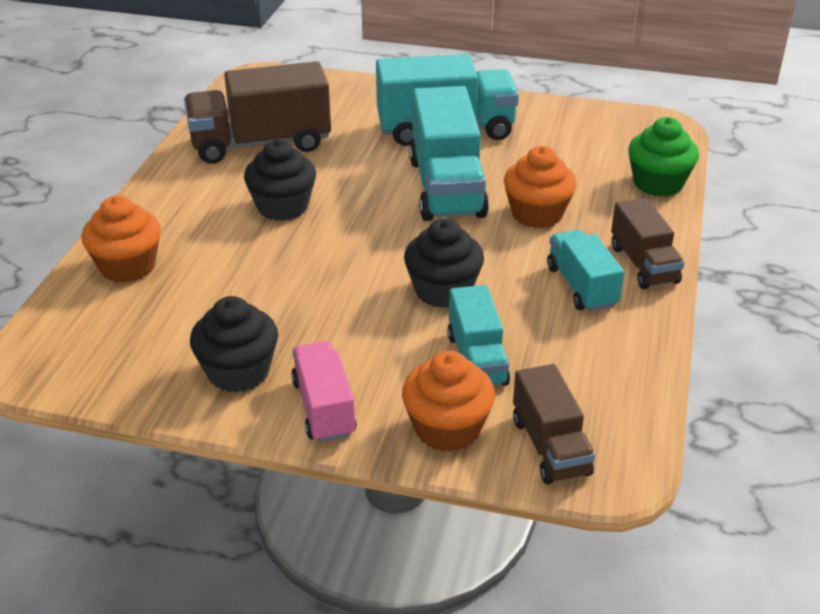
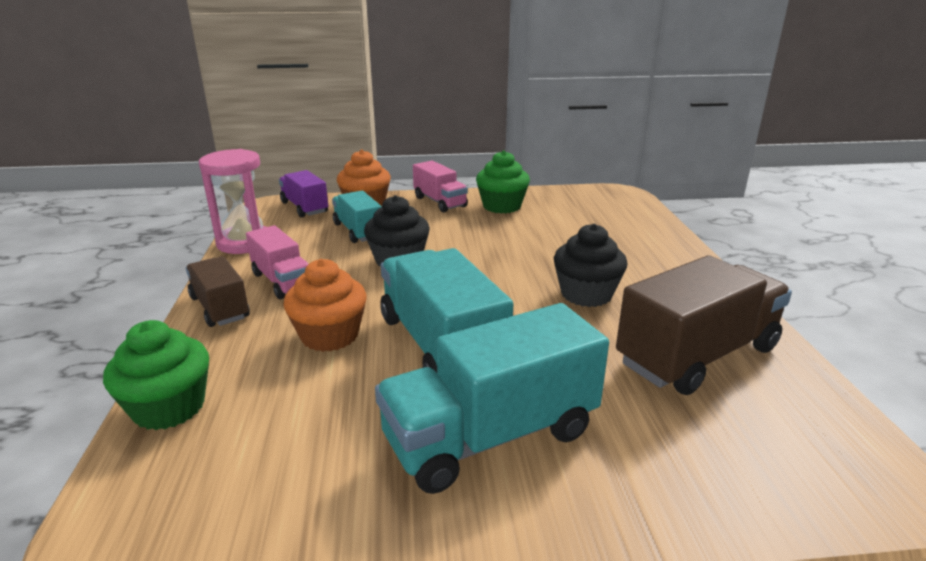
camera: 160 degrees right, 10 degrees down
orange cupcake [82,196,161,283] -> none
black cupcake [190,296,278,393] -> green cupcake [476,150,530,213]
brown truck [513,364,595,484] -> purple truck [279,170,328,217]
turquoise truck [547,229,624,312] -> pink truck [246,225,308,299]
none -> pink hourglass [199,149,266,254]

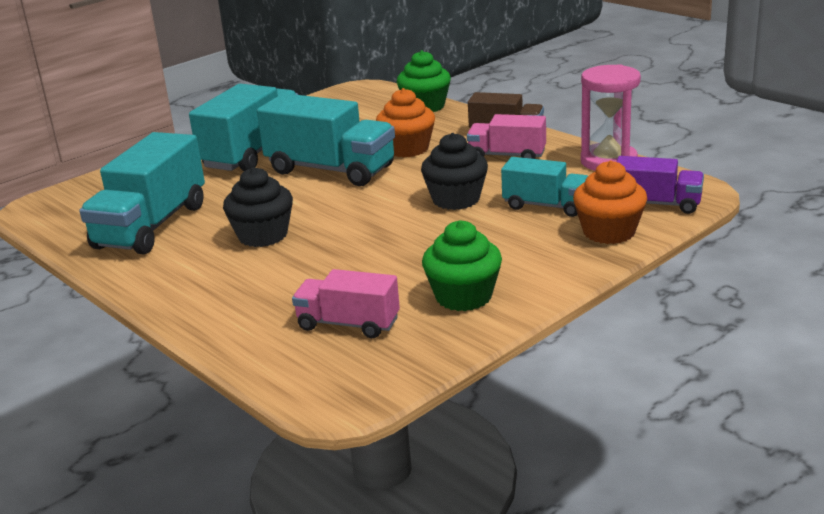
camera: 145 degrees right, 0 degrees up
pink truck [413,161,468,212] -> pink truck moved to [292,269,400,338]
brown truck [616,255,792,395] -> turquoise truck [79,132,205,255]

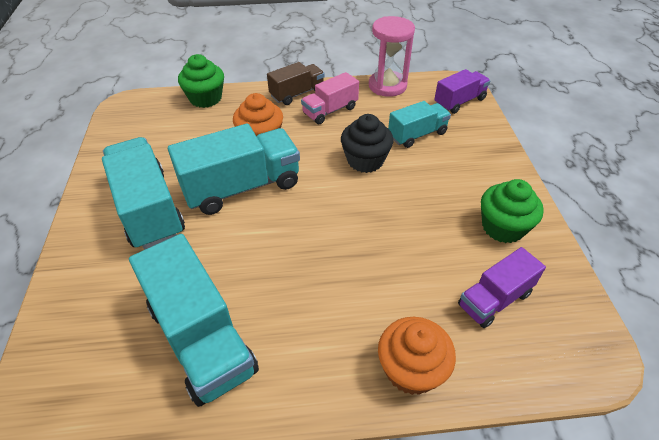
camera: 55 degrees left, 20 degrees up
black cupcake [223,167,293,247] -> none
pink truck [292,269,400,338] -> purple truck [458,247,546,328]
orange cupcake [573,160,647,244] -> orange cupcake moved to [378,317,456,395]

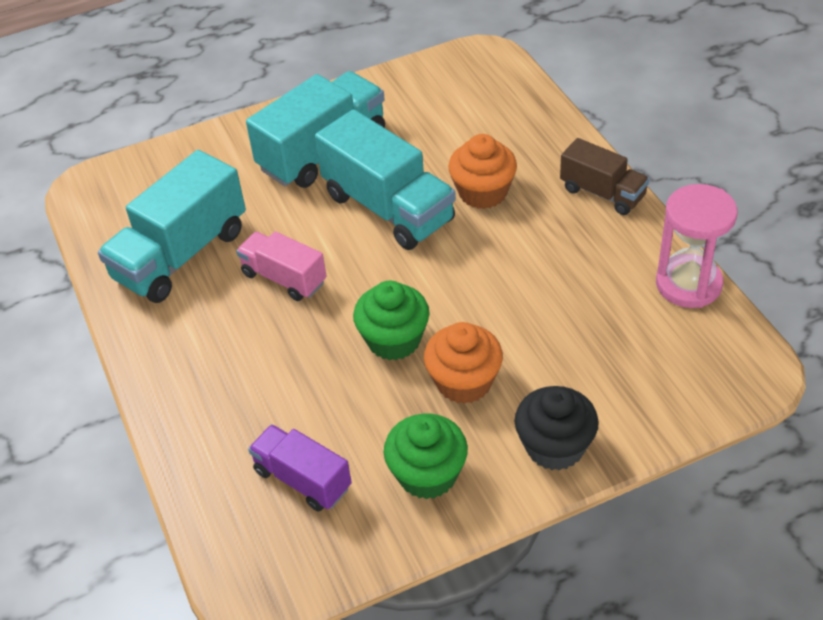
camera: 75 degrees right, 0 degrees up
green cupcake [178,54,224,108] -> green cupcake moved to [353,281,430,360]
pink truck [301,72,359,124] -> pink truck moved to [236,231,327,301]
black cupcake [341,114,394,173] -> black cupcake moved to [515,386,599,471]
orange cupcake [378,317,456,395] -> orange cupcake moved to [424,322,503,404]
turquoise truck [388,101,451,148] -> none
purple truck [434,69,490,114] -> none

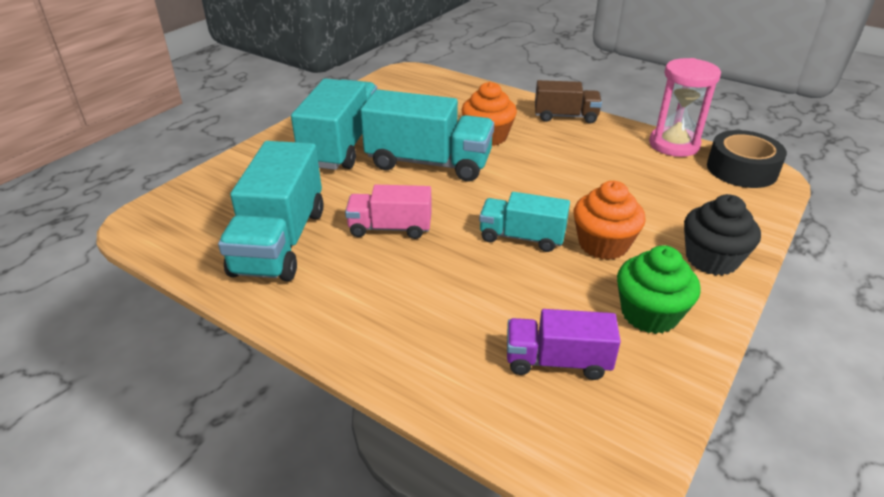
camera: 35 degrees left, 10 degrees down
green cupcake [353,281,430,360] -> turquoise truck [479,192,570,252]
none -> black tape [707,130,787,188]

